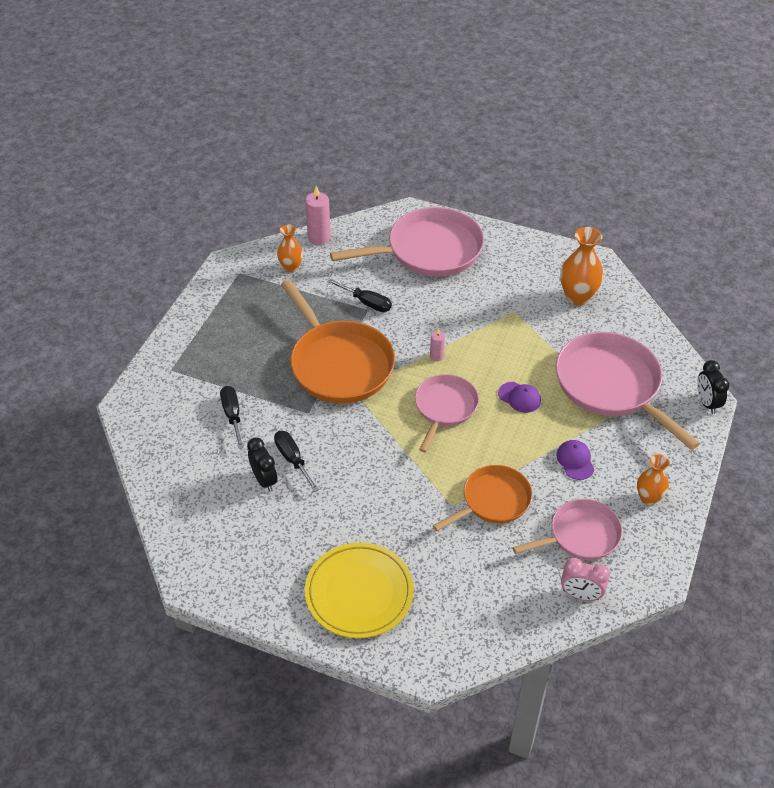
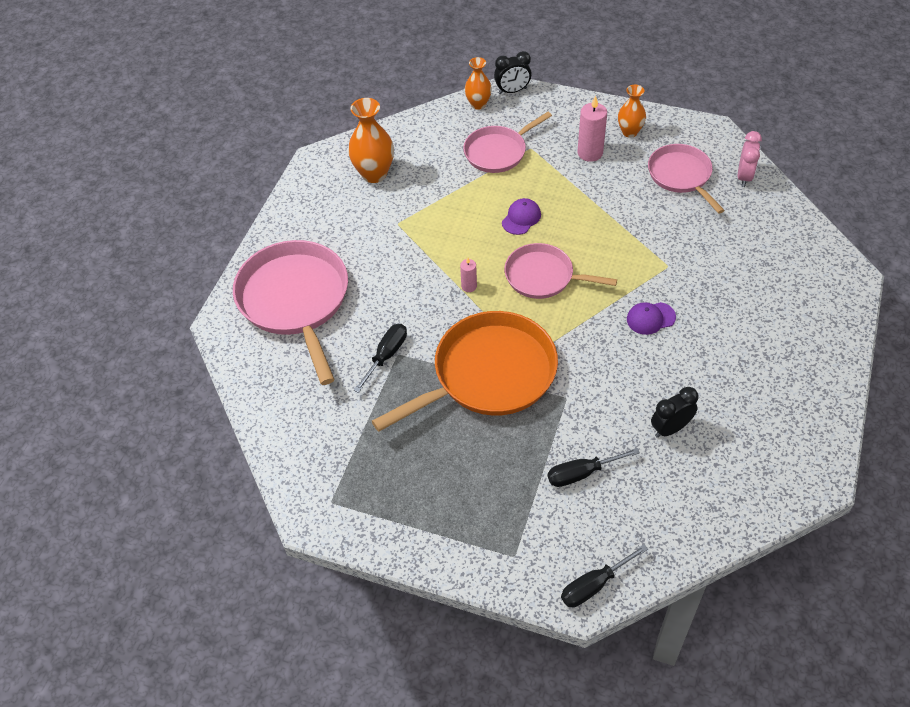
camera: 90 degrees left, 5 degrees up
black screwdriver [274,431,319,492] -> black screwdriver moved to [561,544,648,607]
orange vase [277,224,303,273] -> orange vase moved to [465,57,492,110]
pink candle [305,186,331,245] -> pink candle moved to [577,95,607,162]
yellow plate [305,542,414,638] -> none
orange pan [433,465,532,531] -> none
pink pan [556,332,700,450] -> pink pan [463,112,552,173], size x0.60
purple cap [556,440,594,480] -> purple cap moved to [627,302,676,335]

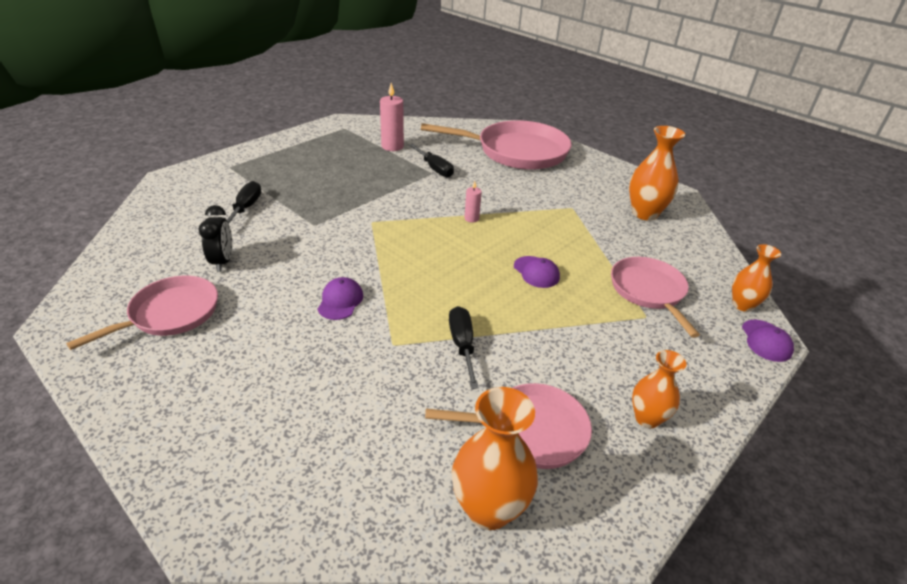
camera: 110 degrees right, 15 degrees down
orange pan [372,311,558,432] -> none
black clock [494,51,532,94] -> purple cap [742,320,794,362]
pink pan [504,243,617,299] -> pink pan moved to [66,276,218,350]
black screwdriver [561,544,648,607] -> black screwdriver moved to [449,306,479,389]
pink candle [577,95,607,162] -> pink candle moved to [380,83,404,151]
pink clock [738,131,762,187] -> orange vase [452,387,538,530]

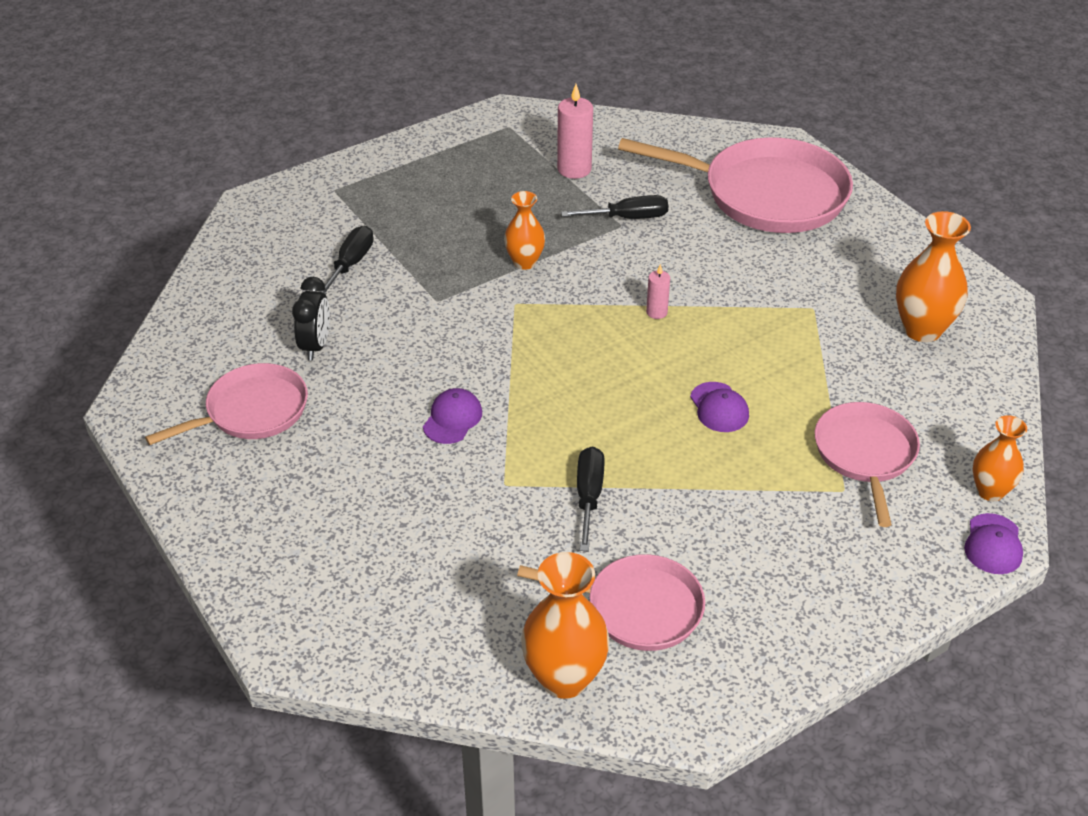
camera: 15 degrees right, 5 degrees up
black screwdriver [409,144,454,177] -> black screwdriver turned 75 degrees counterclockwise [561,195,668,219]
orange vase [632,350,686,428] -> orange vase moved to [504,191,545,270]

